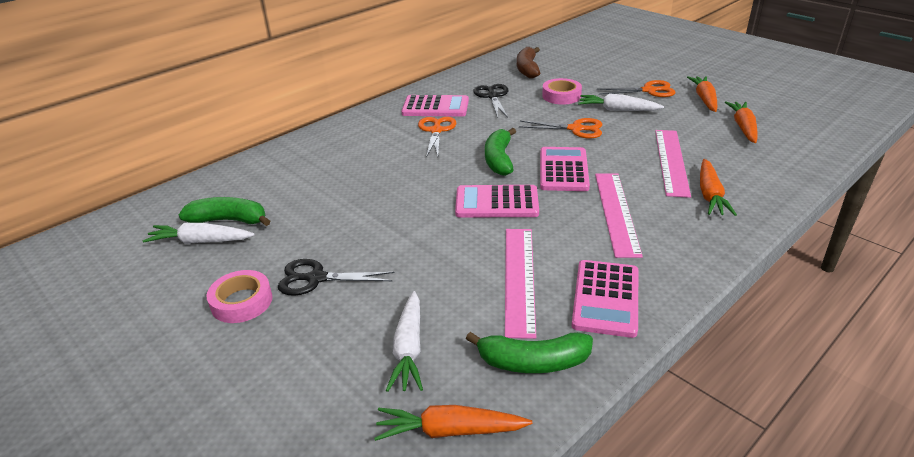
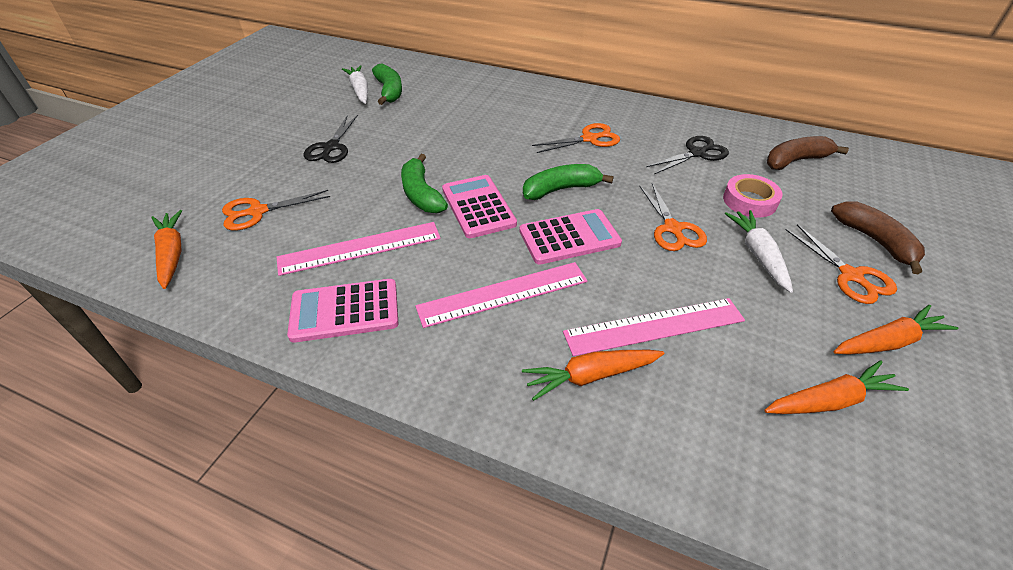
camera: 65 degrees right, 10 degrees up
pink tape [206,270,272,323] -> none
black scissors [278,259,394,296] -> black scissors turned 150 degrees counterclockwise [304,115,358,163]
white carrot [386,291,423,392] -> orange scissors [222,190,330,230]
pink calculator [402,95,469,117] -> none
green banana [466,332,593,373] -> green banana moved to [401,154,448,213]
none -> brown banana [831,201,925,274]

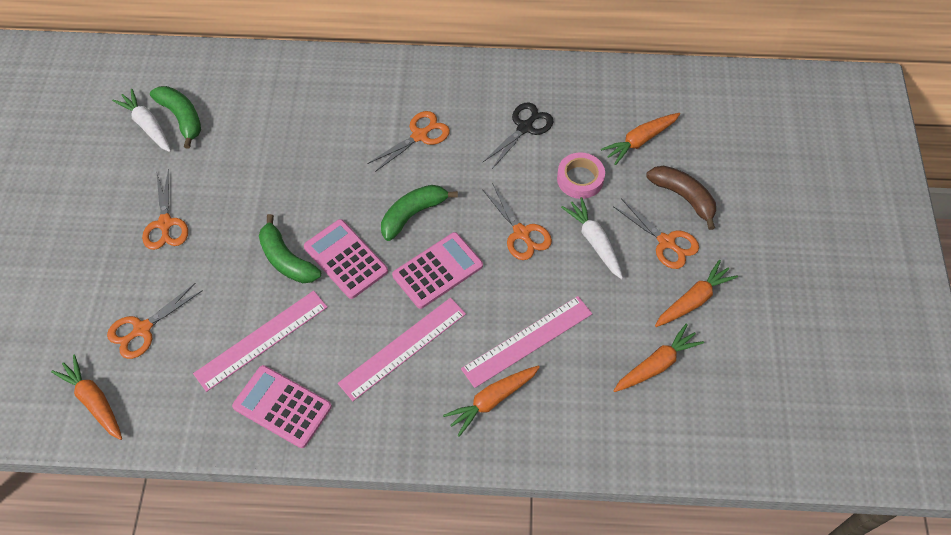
camera: 20 degrees left, 15 degrees up
pink calculator [287,279,398,343] -> pink calculator turned 60 degrees clockwise [232,365,332,448]
black scissors [304,115,358,163] -> orange scissors [142,169,188,250]
brown banana [767,136,849,170] -> none
none -> orange carrot [601,113,680,165]

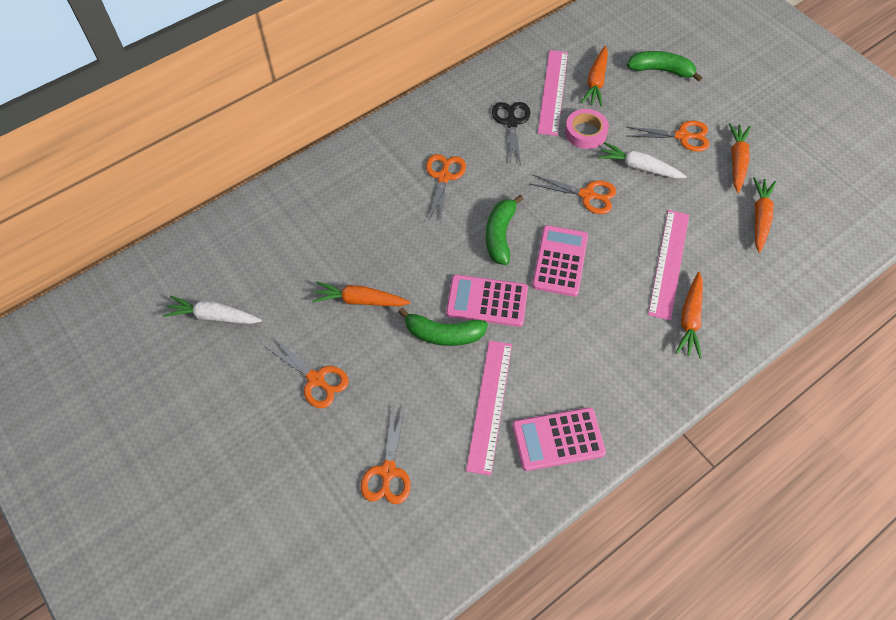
camera: 40 degrees left, 0 degrees up
orange carrot [51,355,122,440] -> orange carrot moved to [312,281,410,306]
green banana [150,86,201,149] -> green banana moved to [627,51,702,82]
pink ruler [338,298,466,401] -> pink ruler moved to [538,50,568,136]
brown banana [646,166,716,230] -> none

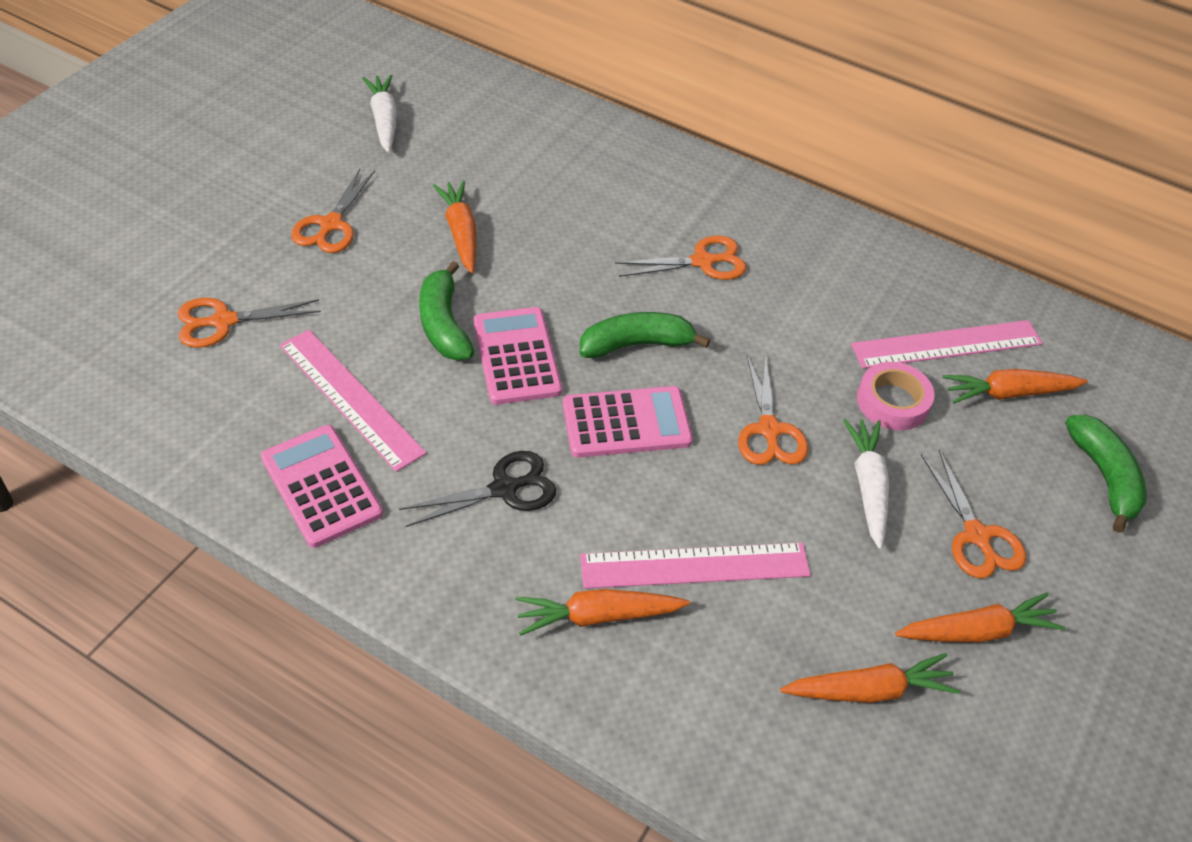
camera: 65 degrees right, 10 degrees down
pink ruler [466,341,512,476] -> pink ruler turned 60 degrees clockwise [280,330,426,472]
black scissors [492,102,530,165] -> black scissors moved to [399,451,556,527]

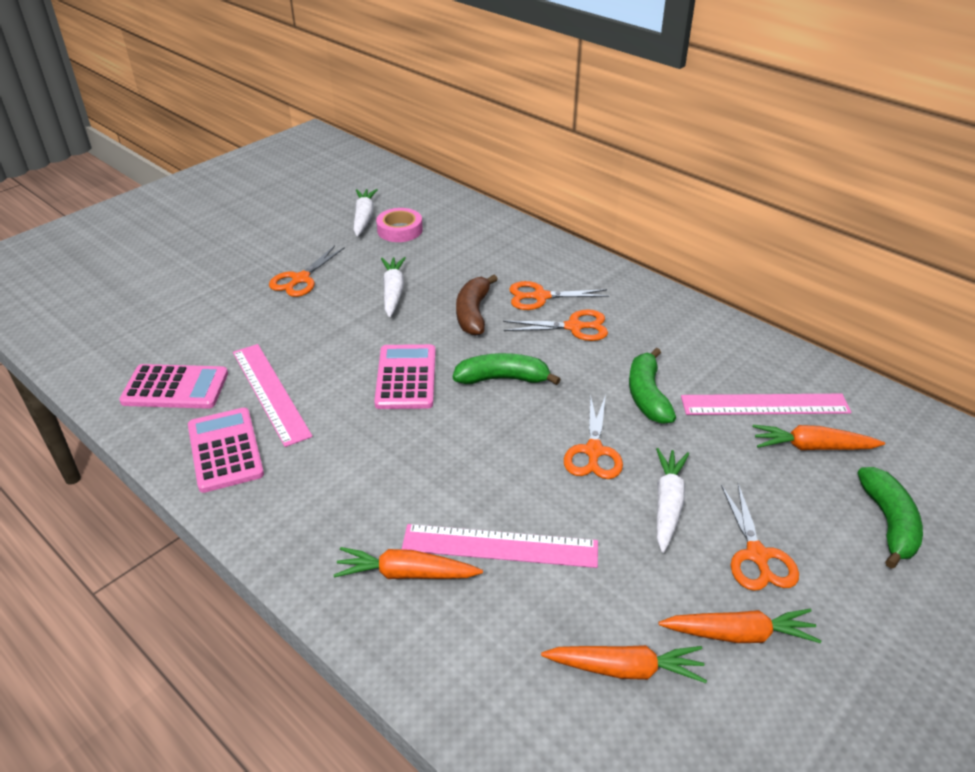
camera: 15 degrees right, 10 degrees down
orange scissors [178,298,321,348] -> orange scissors moved to [509,281,609,310]
black scissors [399,451,556,527] -> none
green banana [419,261,474,360] -> green banana moved to [629,348,676,424]
orange carrot [433,180,476,273] -> white carrot [381,257,406,317]
pink calculator [563,386,693,458] -> pink calculator moved to [119,364,228,409]
pink tape [857,362,934,430] -> pink tape moved to [376,208,423,242]
none -> brown banana [456,275,498,336]

